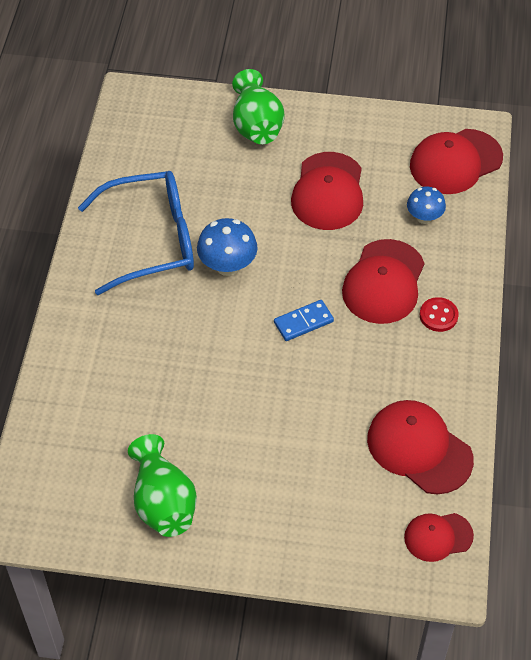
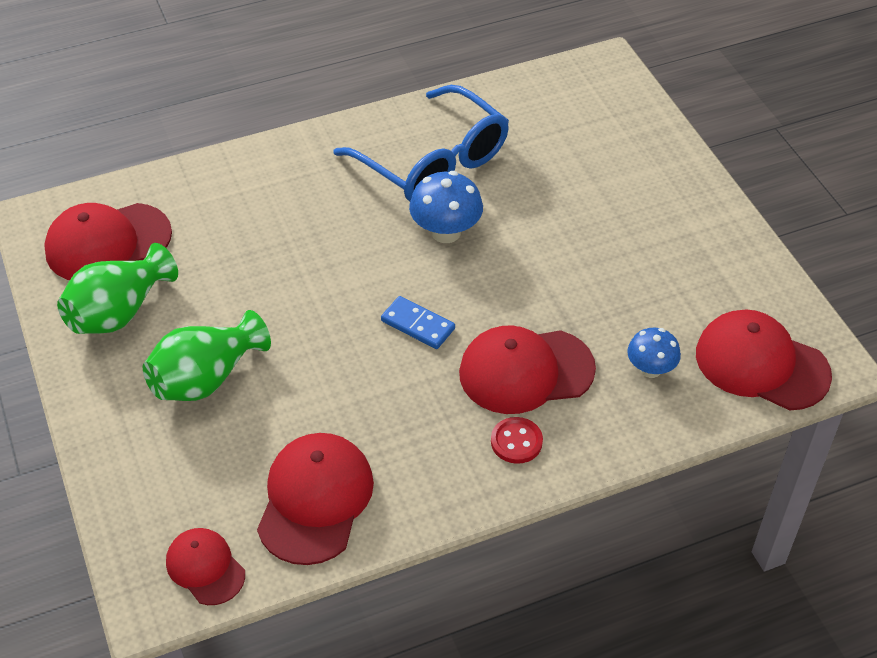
camera: 60 degrees right, 5 degrees down
green vase [232,69,284,144] -> green vase moved to [143,310,271,401]
red cap [291,152,363,230] -> red cap moved to [44,203,172,280]

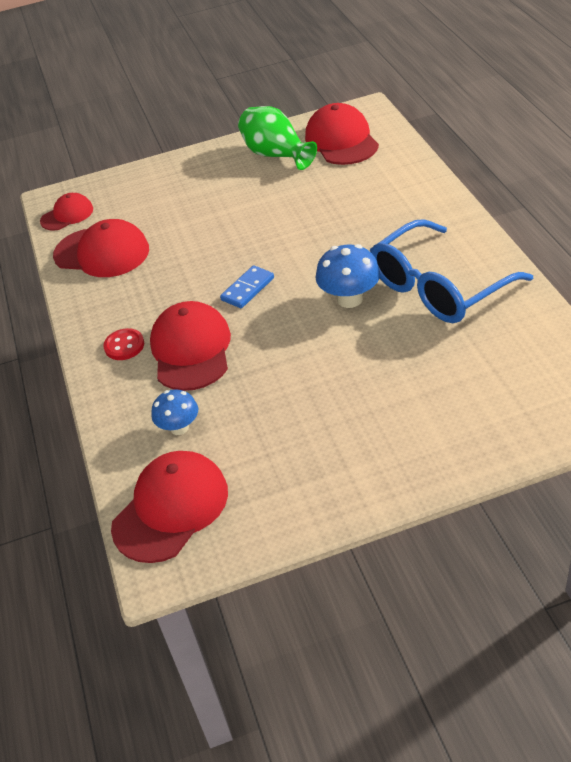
camera: 100 degrees right, 5 degrees down
green vase [143,310,271,401] -> none

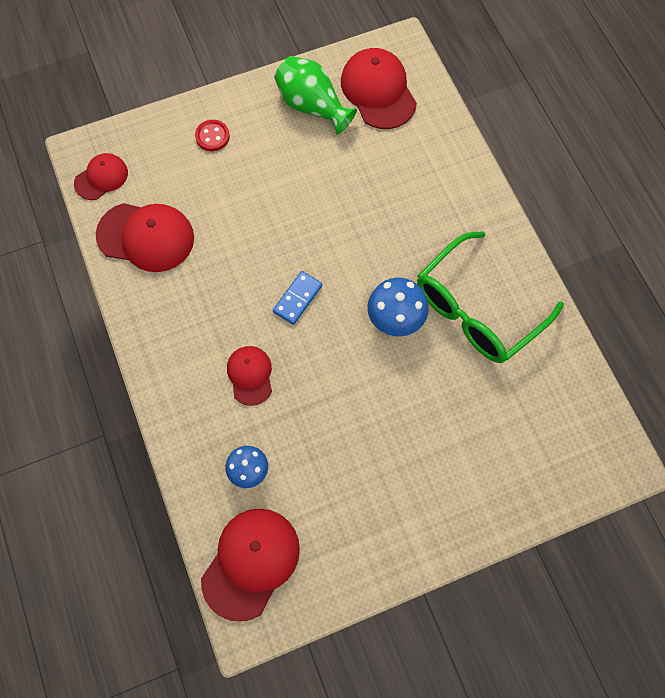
camera: 10 degrees left, 25 degrees up
red button [103,328,144,360] -> red button moved to [195,120,230,151]
red cap [150,301,231,391] -> red cap [227,346,272,406], size x0.59
blue glasses [370,219,533,323] -> green glasses [417,231,564,363]

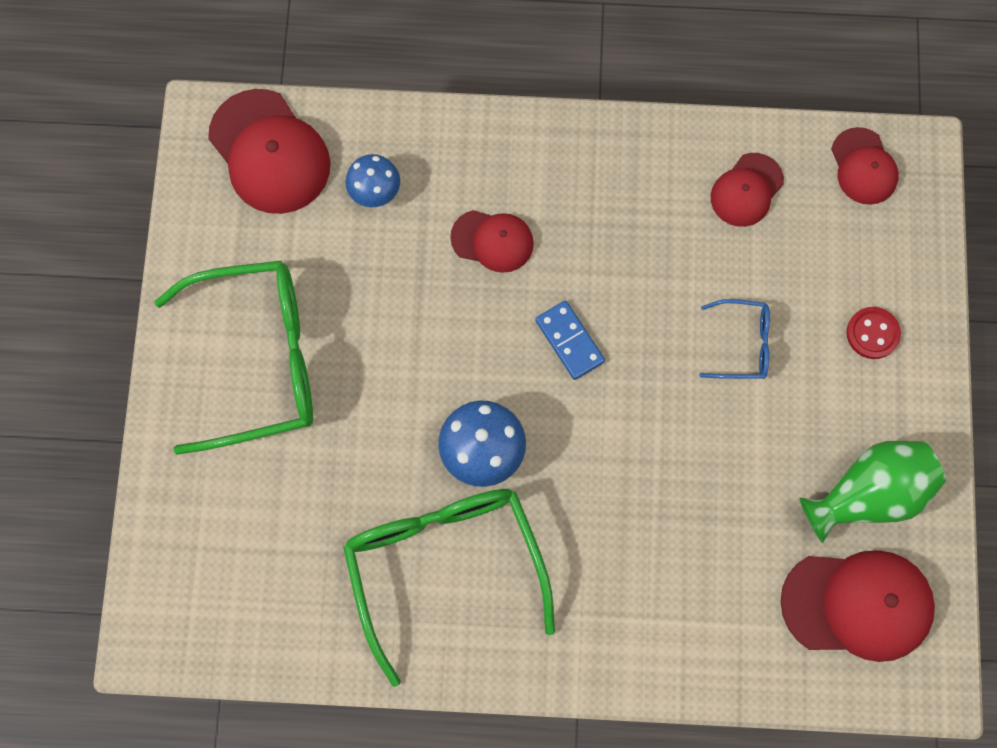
camera: 115 degrees right, 5 degrees up
red cap [96,203,194,272] -> red cap [711,153,784,227], size x0.59
none -> green glasses [154,260,313,455]
none -> blue glasses [699,299,770,379]

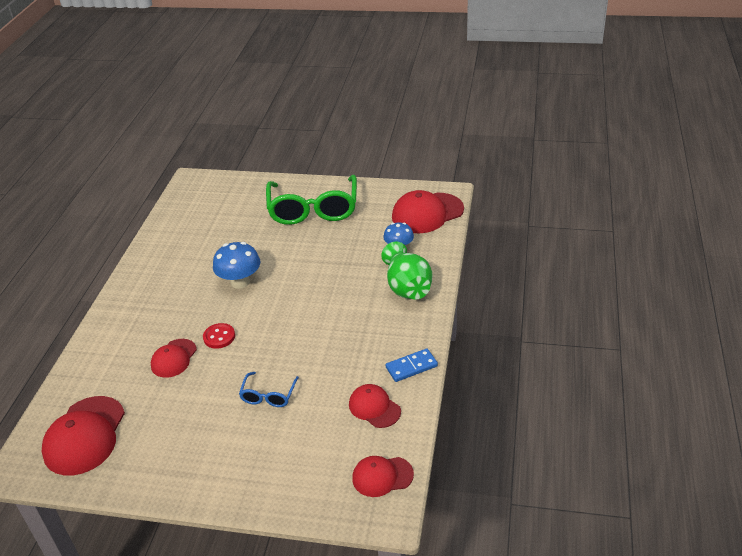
camera: 100 degrees right, 35 degrees down
green glasses [343,489,555,687] -> none
red cap [450,210,534,273] -> red cap moved to [151,339,197,378]
blue domino [535,300,605,380] -> blue domino moved to [386,349,438,382]
green vase [799,441,946,543] -> green vase moved to [381,242,433,299]
red button [846,307,901,359] -> red button moved to [203,323,235,349]

